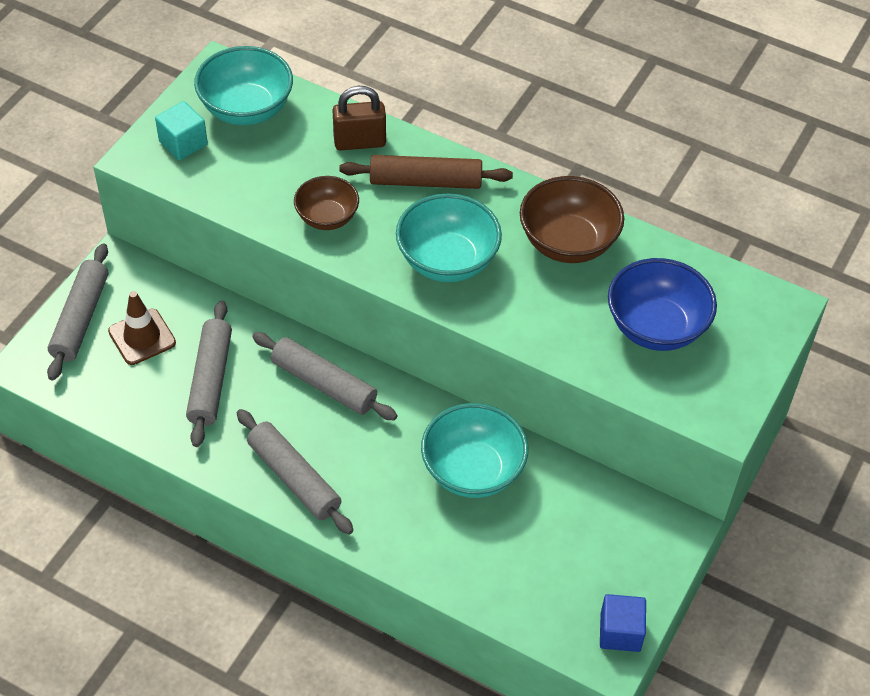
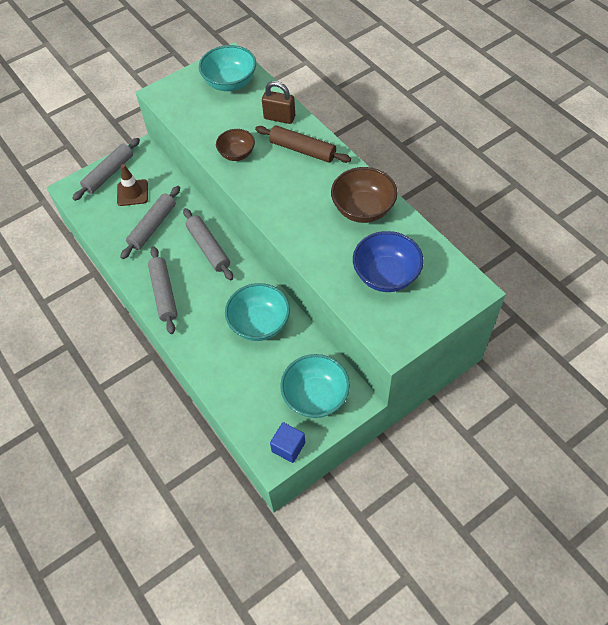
camera: 30 degrees right, 5 degrees up
turquoise cube [155,101,208,160] -> none
turquoise bowl [396,193,502,282] -> turquoise bowl moved to [280,354,350,418]

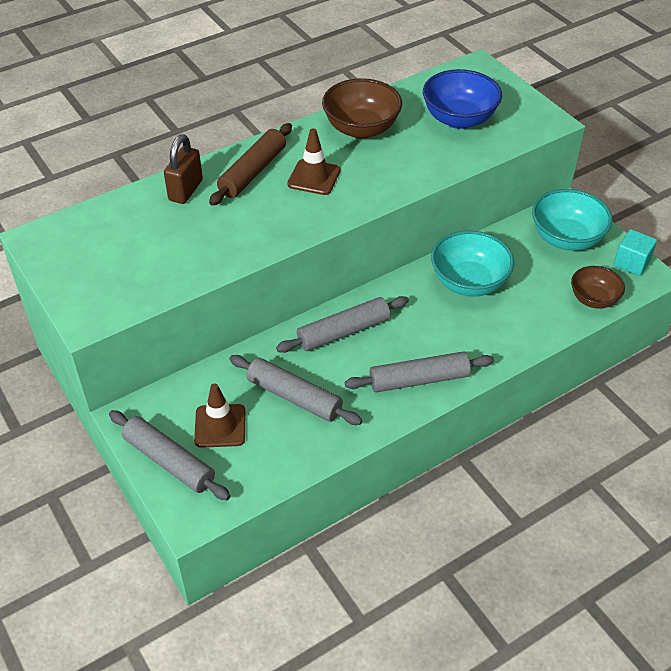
camera: 90 degrees left, 10 degrees down
turquoise bowl [199,45,256,91] -> none
brown bowl [216,129,255,161] -> brown bowl moved to [571,266,625,309]
blue cube [270,422,305,463] -> turquoise cube [614,229,657,276]
none -> brown traffic cone [287,128,340,195]

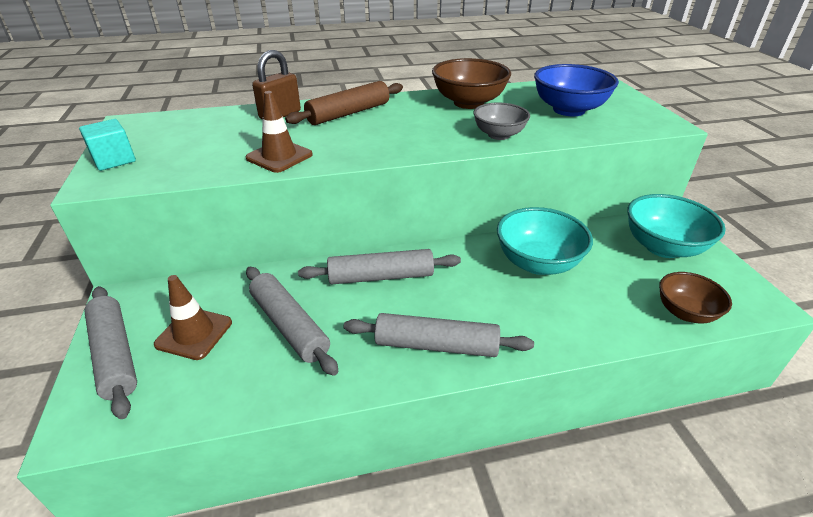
camera: 20 degrees right, 10 degrees down
brown traffic cone [287,128,340,195] -> brown traffic cone moved to [246,91,313,173]
turquoise cube [614,229,657,276] -> turquoise cube moved to [79,119,136,171]
none -> grey bowl [474,102,530,140]

